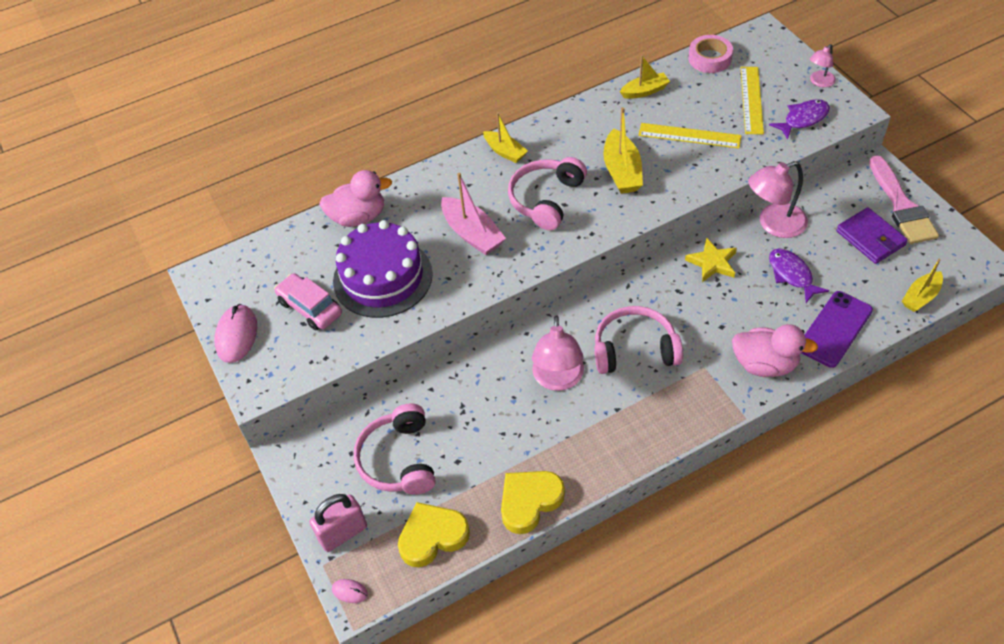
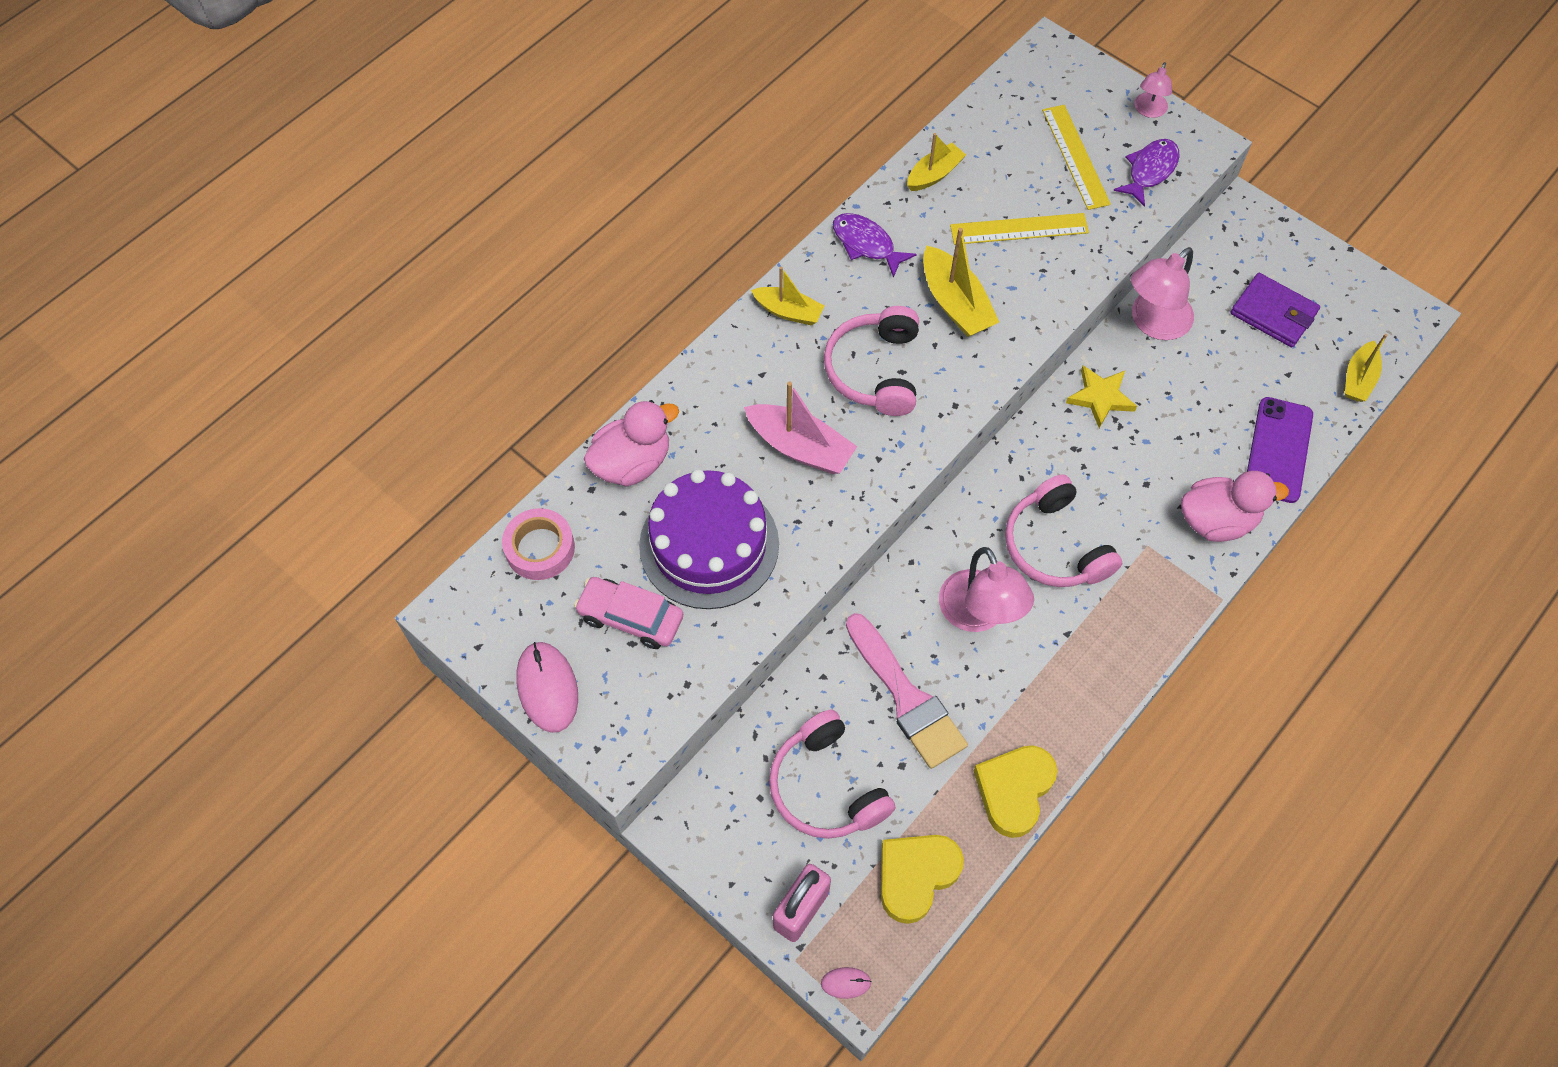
camera: 25 degrees left, 10 degrees up
pink headphones [594,306,683,374] -> pink headphones turned 90 degrees counterclockwise [1005,475,1122,587]
pink tape [688,35,733,73] -> pink tape moved to [502,508,575,580]
purple fish [769,248,829,303] -> purple fish moved to [833,213,916,278]
pink brush [869,155,939,244] -> pink brush moved to [846,613,968,769]

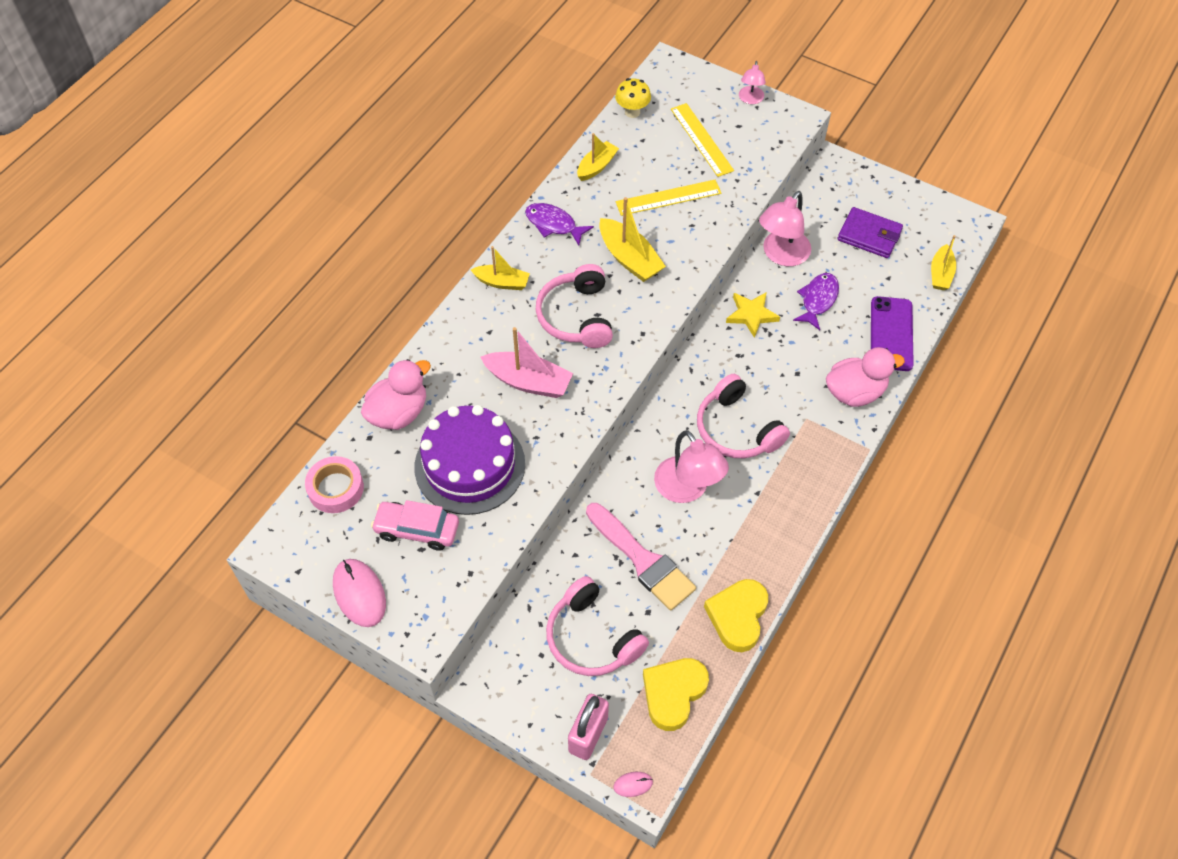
camera: 10 degrees left, 5 degrees down
purple fish [1113,139,1179,207] -> purple fish moved to [793,273,839,330]
none -> yellow mushroom [615,78,651,118]

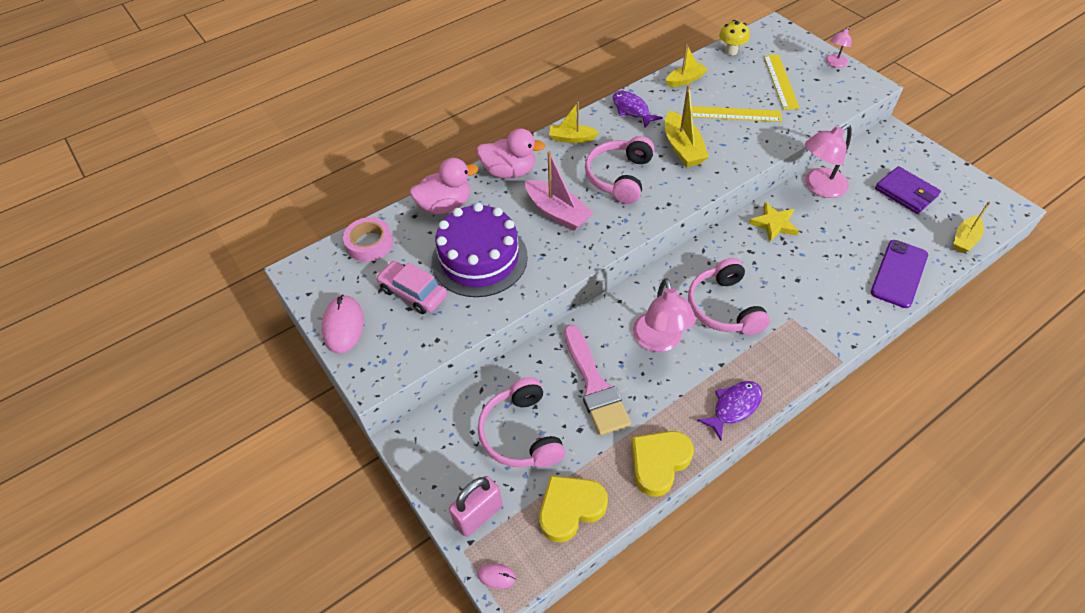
camera: 25 degrees right, 5 degrees down
yellow boat [471,246,530,290] -> yellow boat turned 150 degrees clockwise [549,102,599,143]
purple fish [793,273,839,330] -> purple fish moved to [697,381,763,441]
pink duck [826,347,905,407] -> pink duck moved to [476,128,545,178]

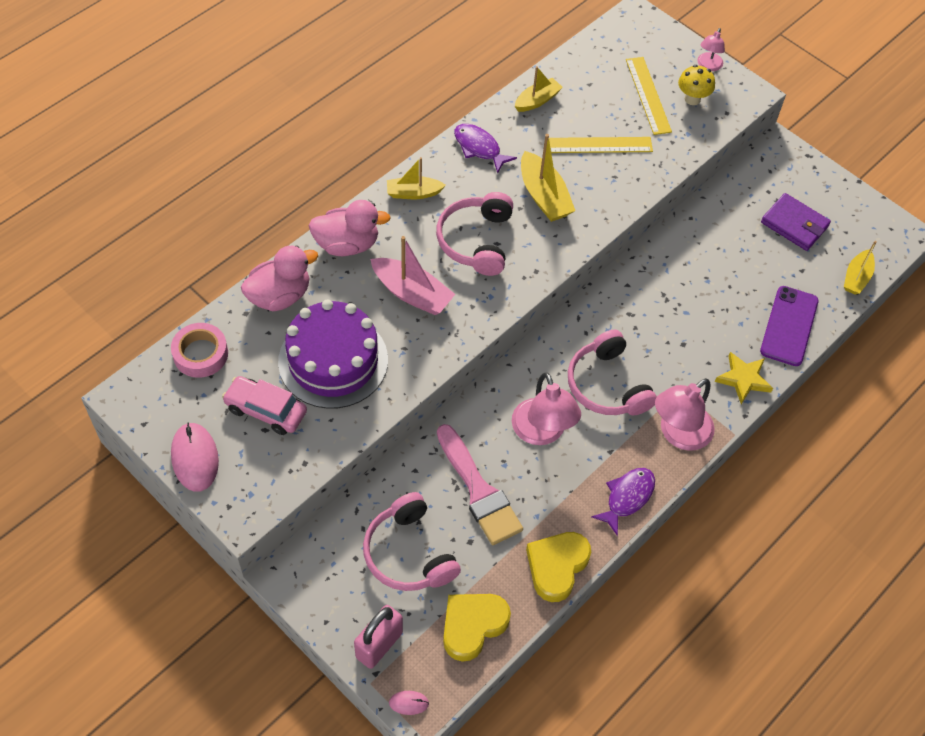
camera: 15 degrees left, 5 degrees up
yellow mushroom [719,20,750,55] -> yellow mushroom moved to [678,65,715,105]
yellow star [749,202,799,242] -> yellow star moved to [715,352,773,404]
pink lamp [805,124,852,198] -> pink lamp moved to [655,378,715,451]

